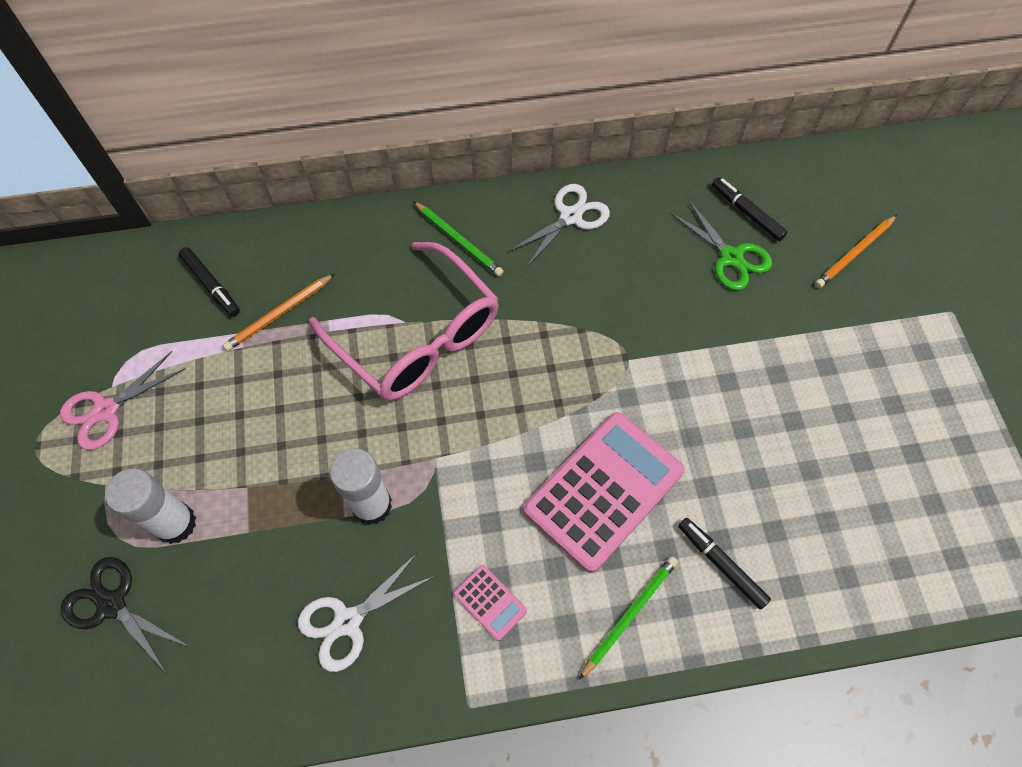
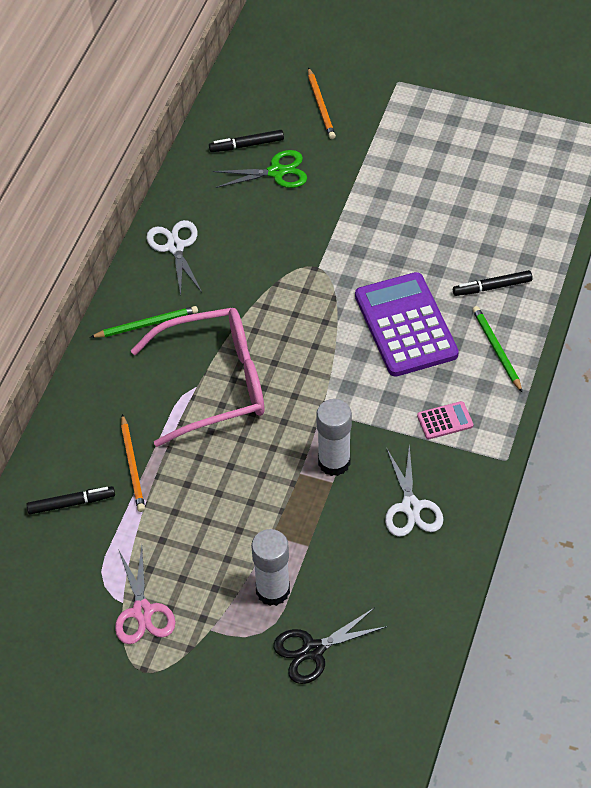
camera: 60 degrees left, 10 degrees down
pink calculator [524,412,685,573] -> purple calculator [355,272,459,377]

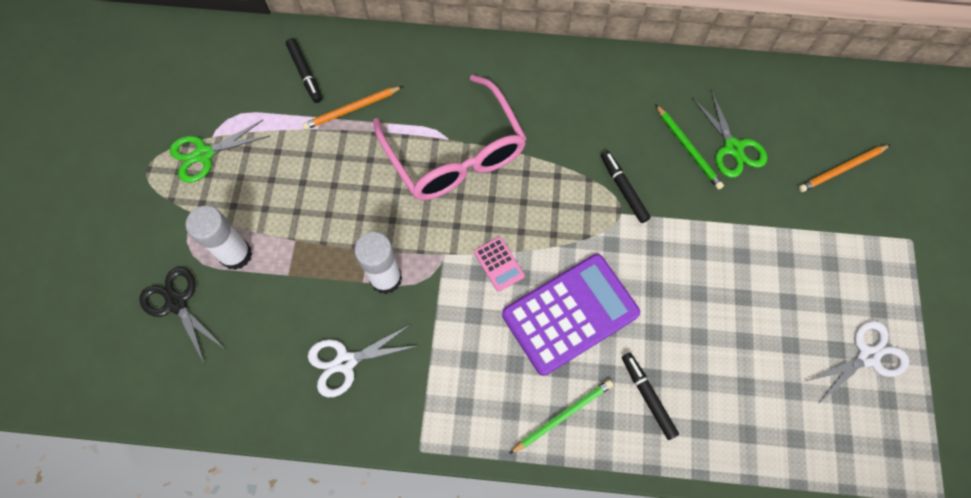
camera: 75 degrees right, 15 degrees up
green pencil [91,306,198,338] -> green pencil moved to [655,104,724,190]
pink scissors [115,546,176,644] -> green scissors [170,120,270,183]
white scissors [146,220,202,296] -> white scissors moved to [804,320,909,404]
black marker [209,130,284,152] -> black marker moved to [601,151,651,223]
pink calculator [417,401,473,439] -> pink calculator moved to [474,237,525,292]

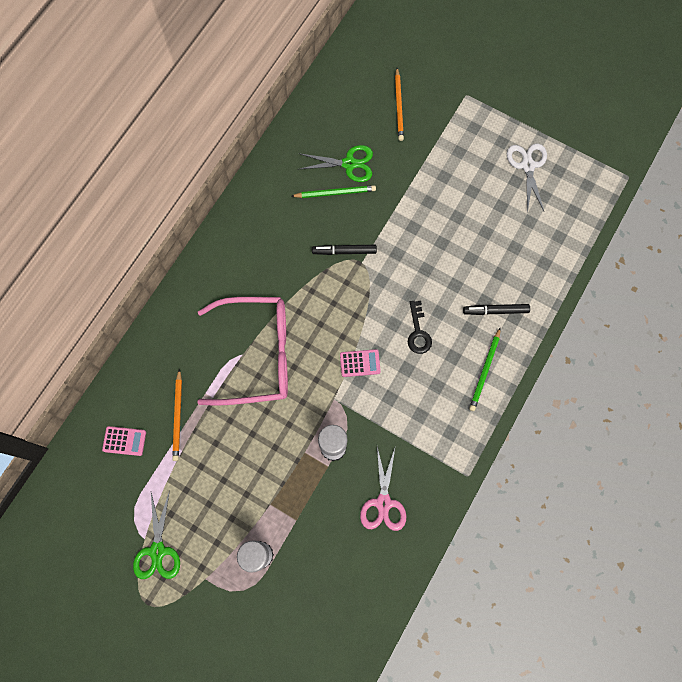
camera: 65 degrees left, 5 degrees up
black scissors [139,267,225,365] -> none
black marker [286,38,322,103] -> pink calculator [102,426,146,456]
white scissors [308,324,417,397] -> pink scissors [360,447,406,531]
purple calculator [502,254,640,376] -> black key [408,301,432,354]
green pencil [509,379,613,454] -> green pencil turned 150 degrees counterclockwise [469,328,501,411]

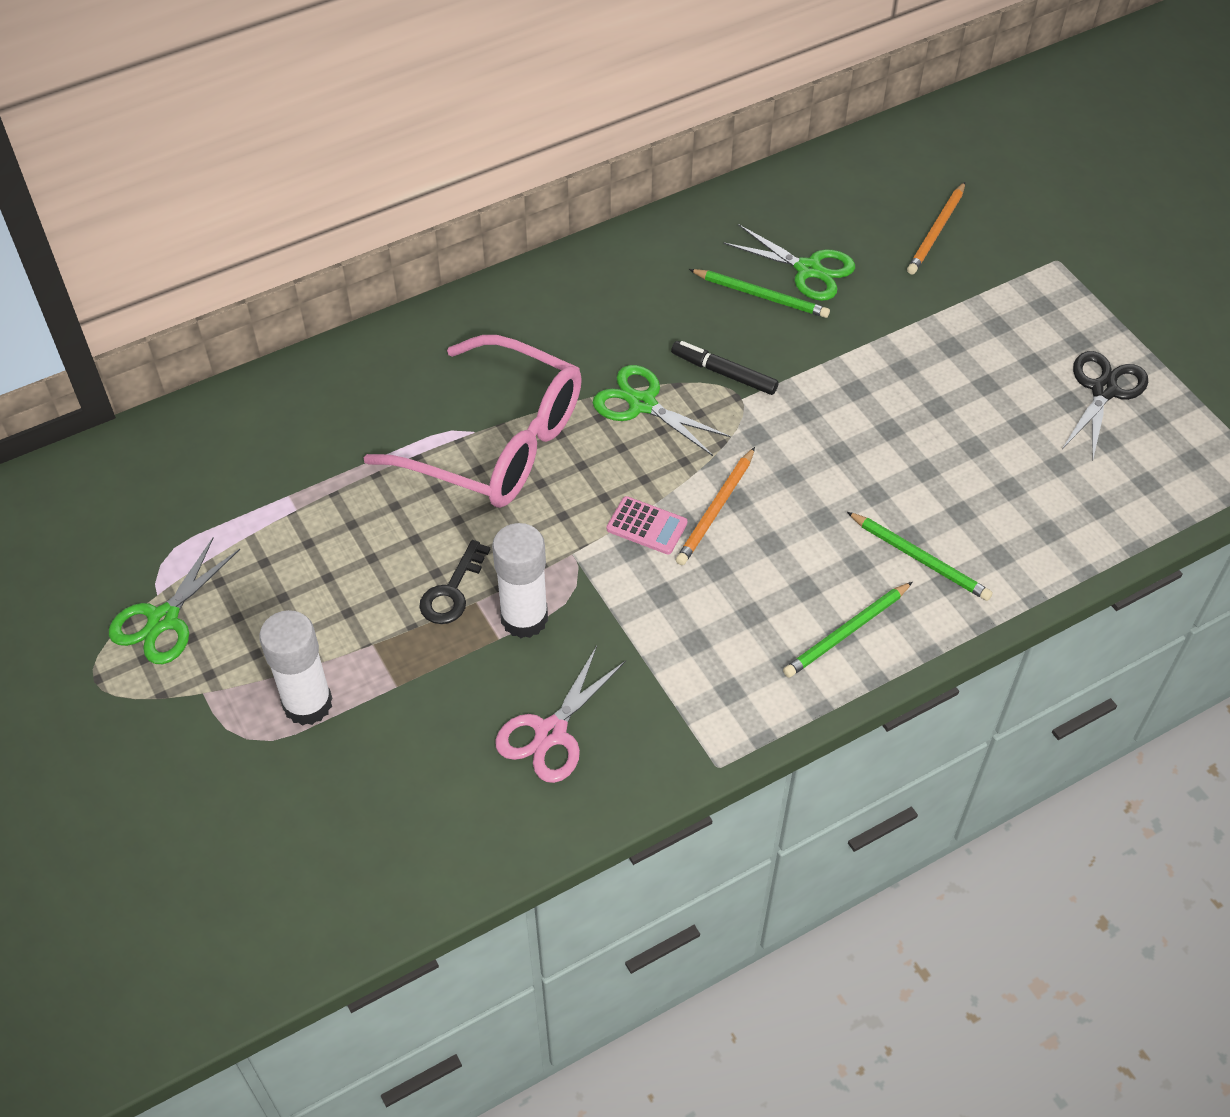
camera: 30 degrees right, 20 degrees down
pink calculator [102,426,146,456] -> none
orange pencil [172,369,182,461] -> orange pencil moved to [676,447,755,565]
black key [408,301,432,354] -> black key moved to [419,540,490,624]
black marker [463,304,530,315] -> green pencil [847,512,993,601]
white scissors [507,144,547,213] -> black scissors [1062,351,1148,462]
none -> green scissors [593,365,731,456]

